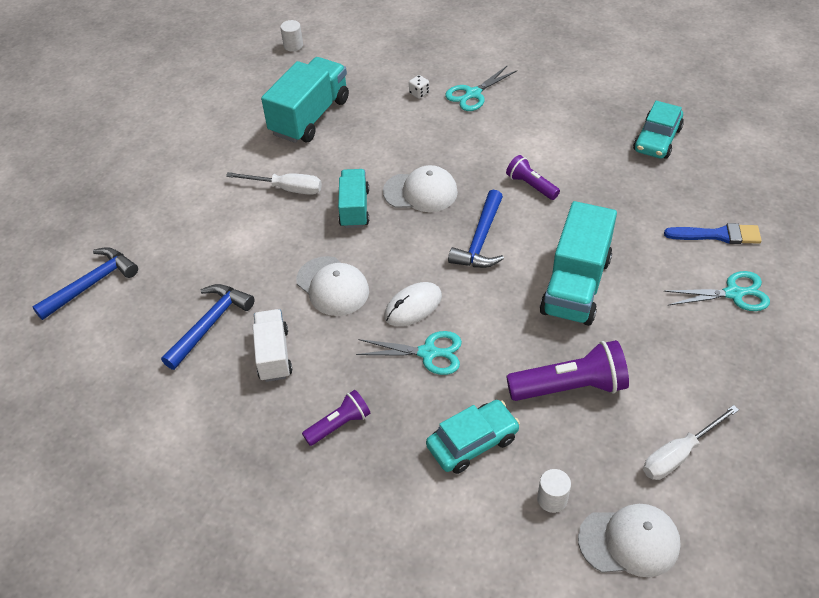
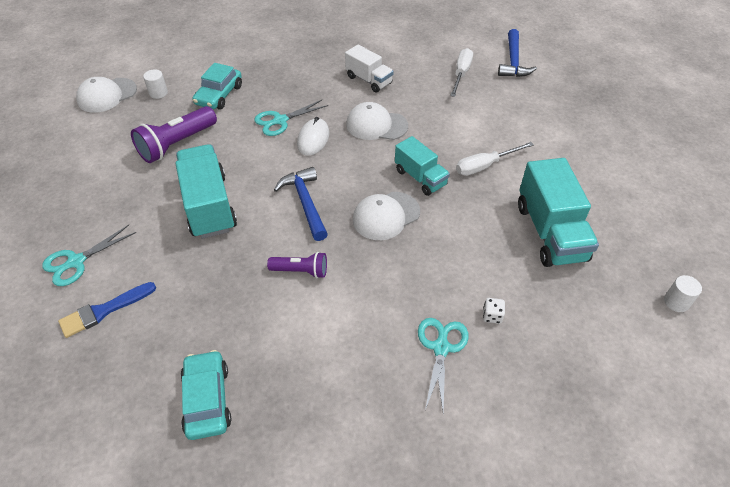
camera: 140 degrees right, 0 degrees up
blue hammer [161,284,255,370] -> none
purple flashlight [302,390,370,446] -> none
white screwdriver [643,405,739,480] -> white screwdriver moved to [450,48,473,97]

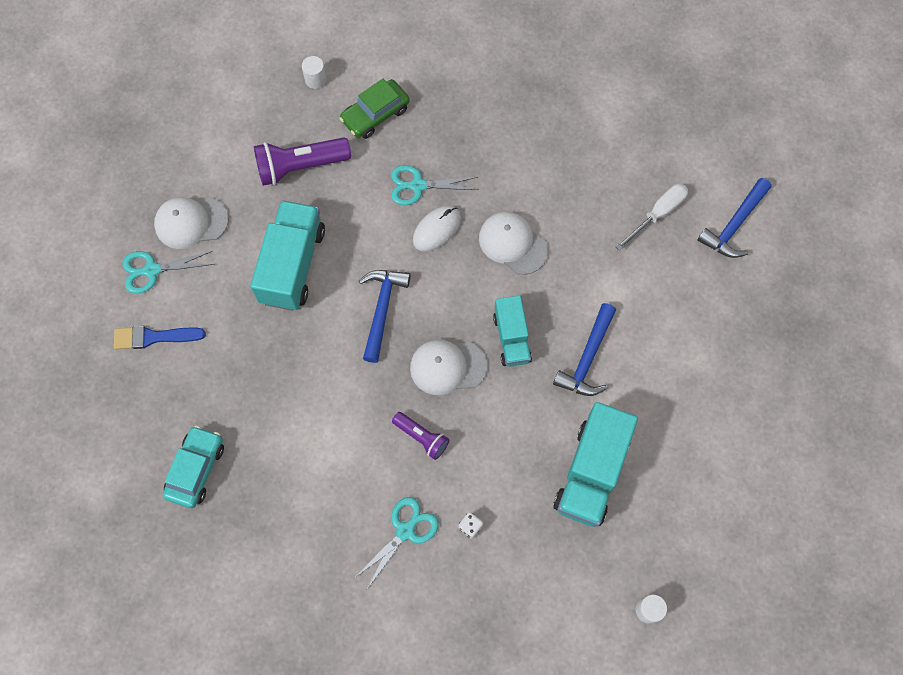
camera: 30 degrees right, 20 degrees up
white cap [76,77,137,113] -> white cap moved to [154,197,229,249]
turquoise car [192,63,242,110] -> green car [339,78,410,139]
purple flashlight [267,252,327,278] -> purple flashlight moved to [392,412,449,460]
white truck [345,45,393,93] -> none
white screwdriver [456,142,534,176] -> blue hammer [553,303,616,396]

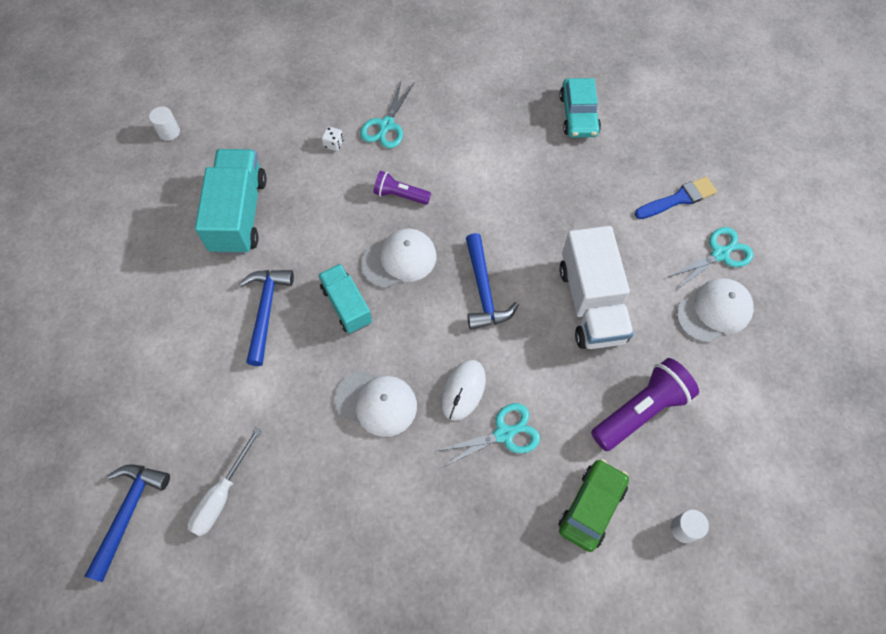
camera: 160 degrees right, 5 degrees down
turquoise truck [250,200,325,311] -> white truck [559,226,634,349]

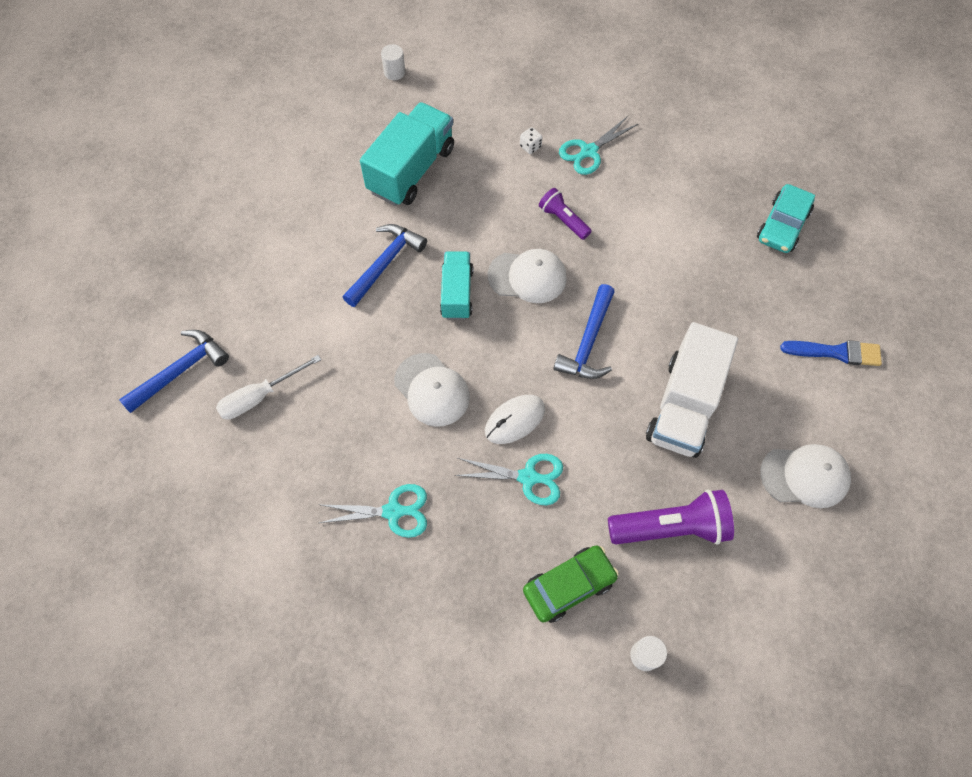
camera: 30 degrees right, 0 degrees up
turquoise scissors [666,227,753,289] -> turquoise scissors moved to [319,484,427,538]

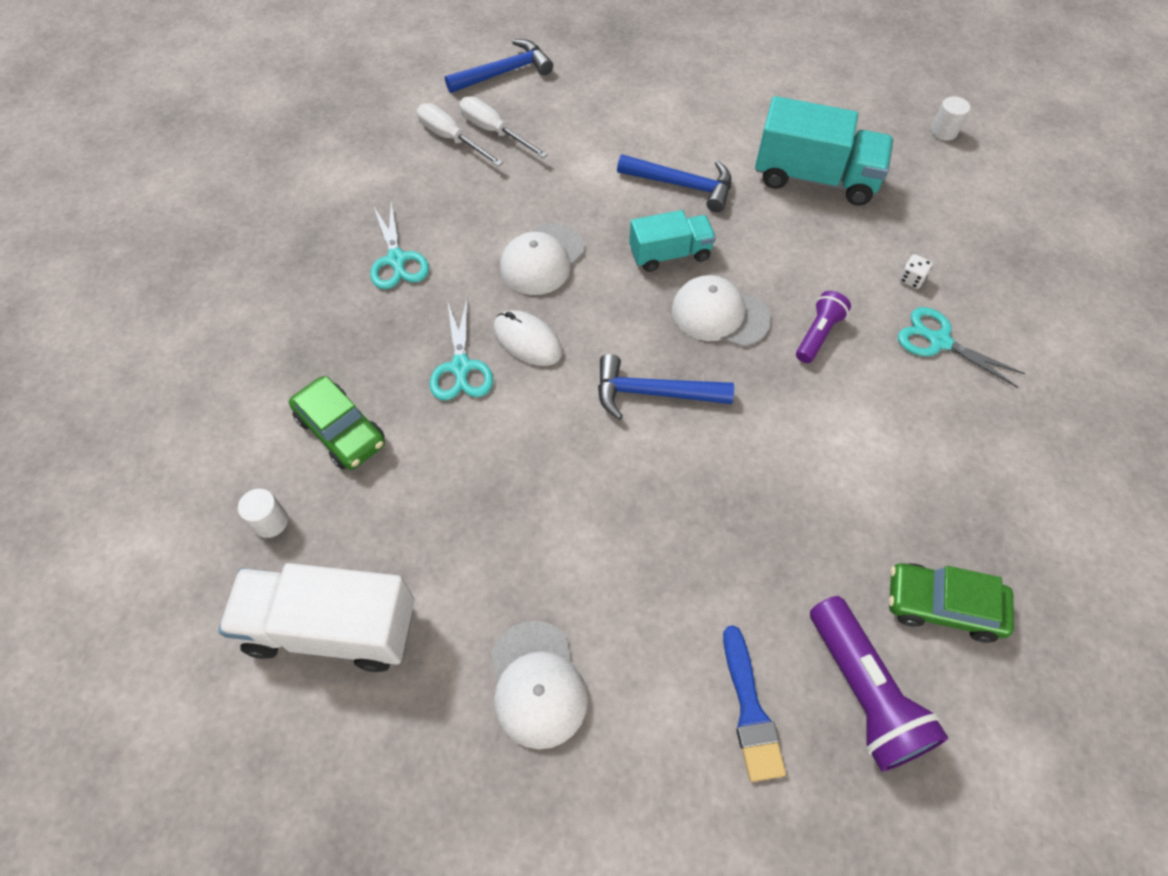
camera: 75 degrees right, 5 degrees down
blue hammer [119,330,229,413] -> blue hammer turned 60 degrees counterclockwise [445,39,553,93]
white cap [488,249,567,303] -> white cap turned 120 degrees clockwise [672,275,771,347]
purple flashlight [608,489,734,545] -> purple flashlight moved to [810,596,948,772]
white truck [646,322,738,458] -> white truck moved to [218,563,415,672]
turquoise car [757,184,815,253] -> green car [889,563,1014,643]
none -> white screwdriver [417,103,503,167]

